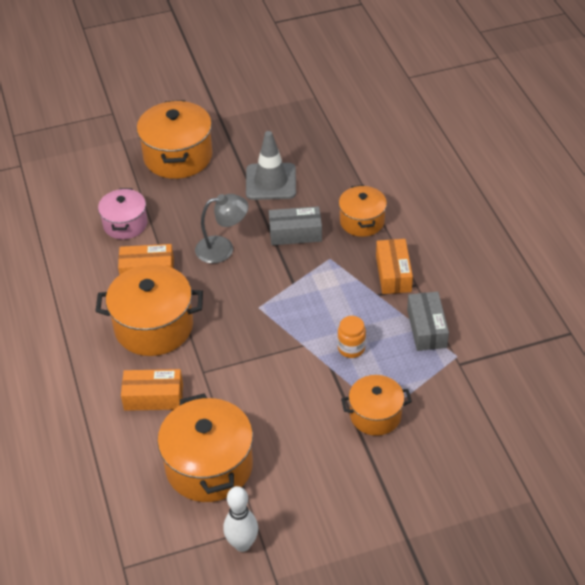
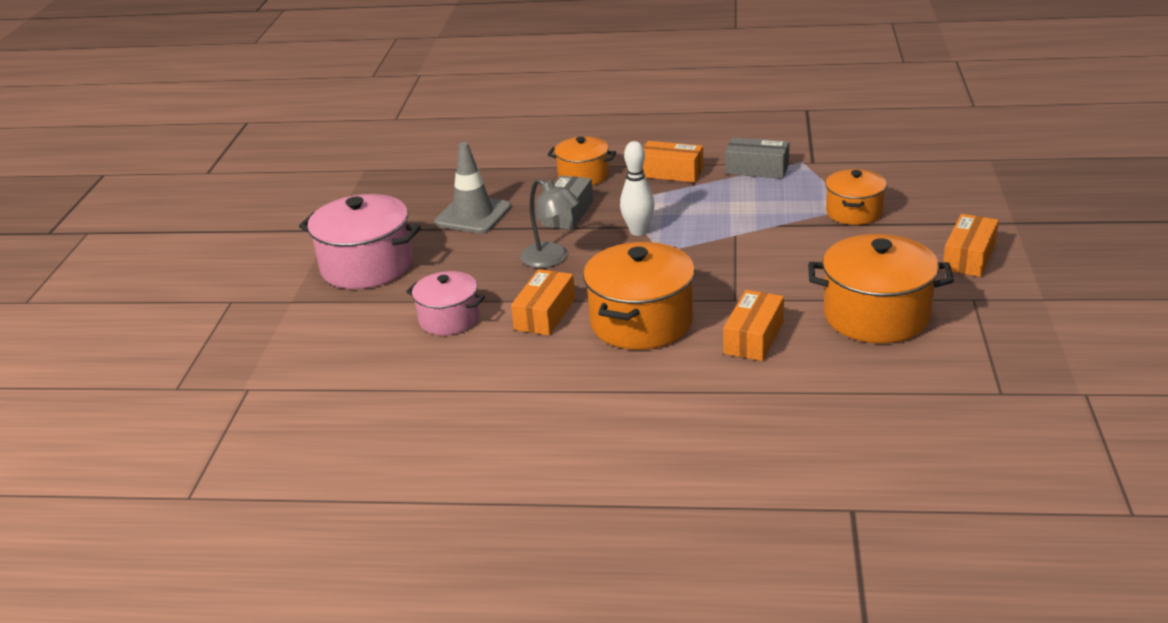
camera: 65 degrees left, 15 degrees down
orange pot [137,100,212,179] -> pink pot [299,194,421,289]
grey lamp [195,194,248,263] -> grey lamp turned 120 degrees clockwise [520,179,580,268]
white bowling pin [223,486,258,552] -> white bowling pin moved to [620,141,654,236]
orange jar [338,316,366,358] -> none
none -> orange box [943,214,999,277]

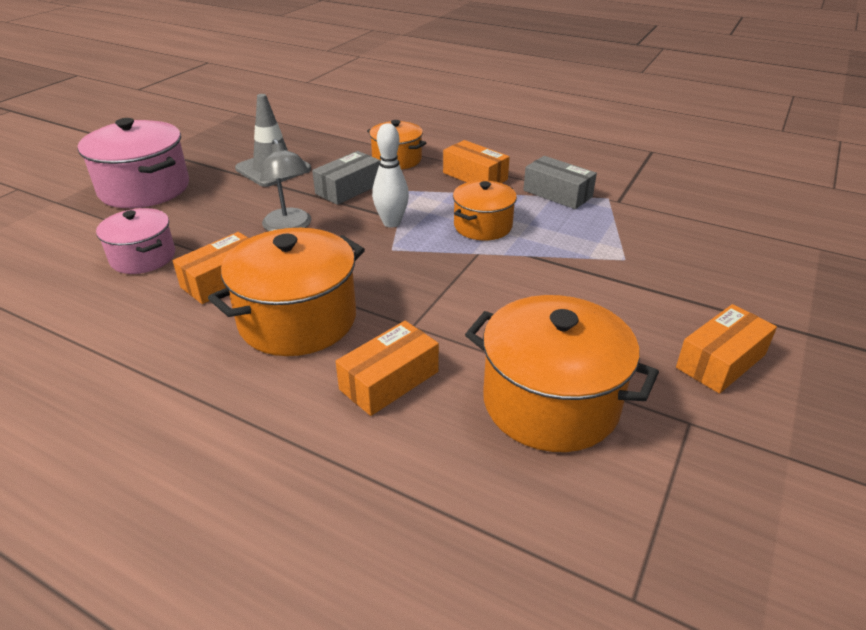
camera: 20 degrees right, 5 degrees up
orange pot [825,169,887,225] -> orange pot moved to [453,180,517,241]

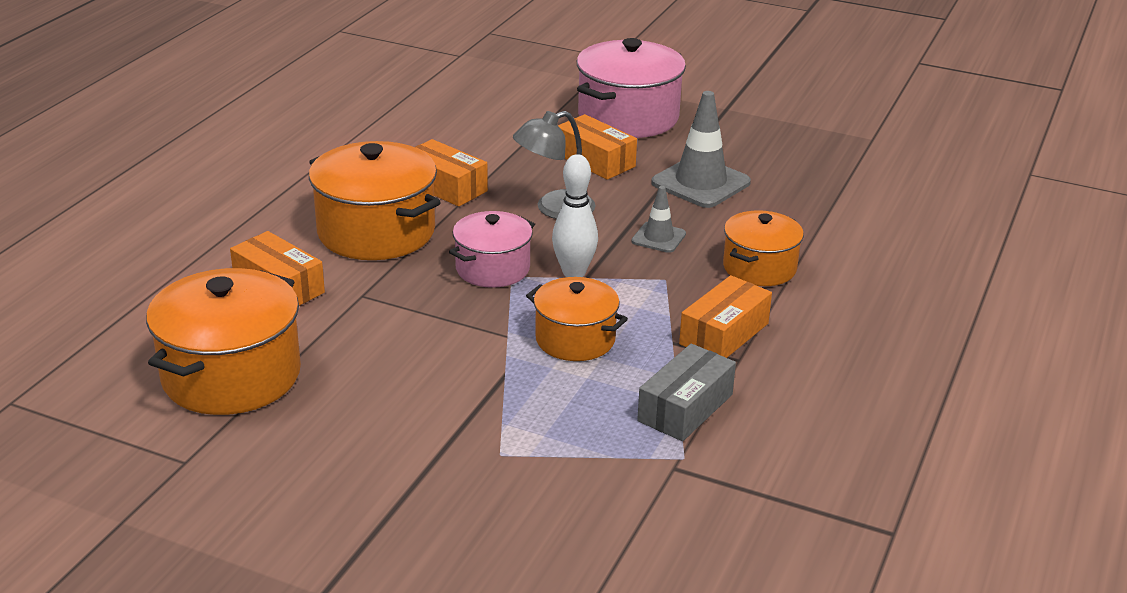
camera: 85 degrees right, 5 degrees down
pink pot [96,208,175,274] -> pink pot moved to [449,211,535,288]
grey box [312,151,380,205] -> grey traffic cone [631,186,686,253]
orange box [676,304,777,394] -> orange box moved to [558,114,637,180]

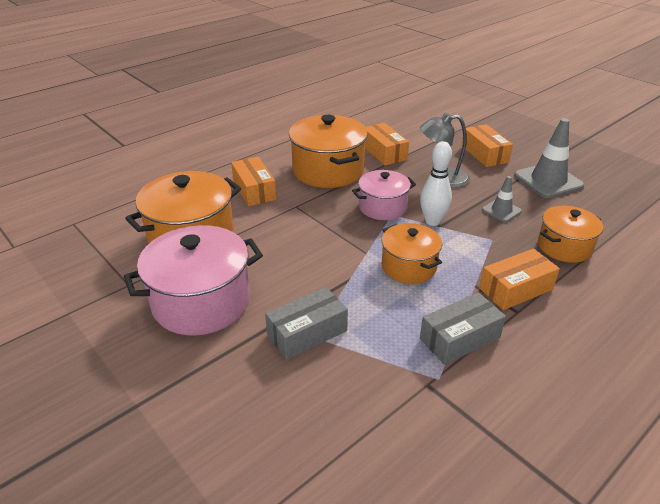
camera: 25 degrees right, 5 degrees up
pink pot [577,38,686,138] -> pink pot moved to [124,225,263,336]
none -> grey box [265,287,348,360]

